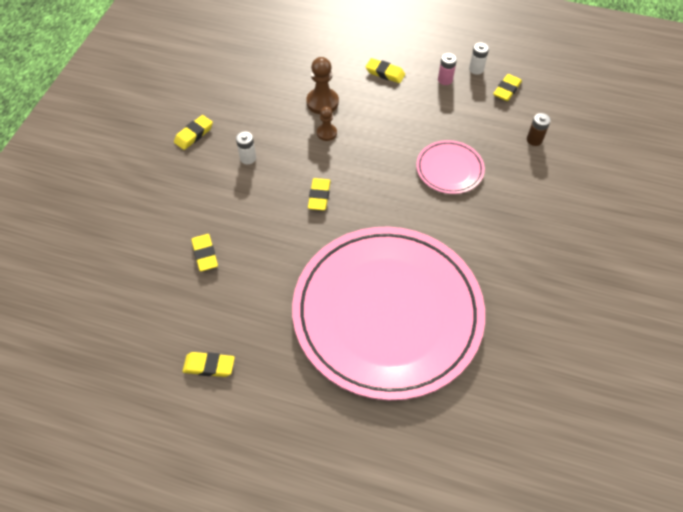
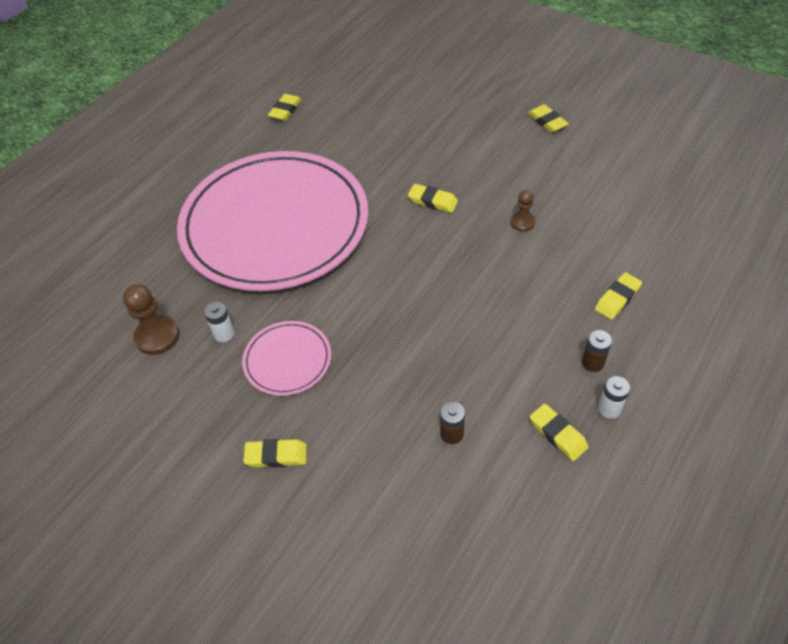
camera: 110 degrees right, 5 degrees down
yellow eraser [191,234,218,271] -> yellow eraser moved to [243,439,307,468]
white battery [236,131,256,164] -> white battery moved to [204,302,235,342]
brown pawn [306,57,339,114] -> brown pawn moved to [123,284,179,355]
pink plate [416,140,485,194] -> pink plate moved to [242,321,331,396]
pink battery [438,53,457,85] -> brown battery [582,330,612,372]

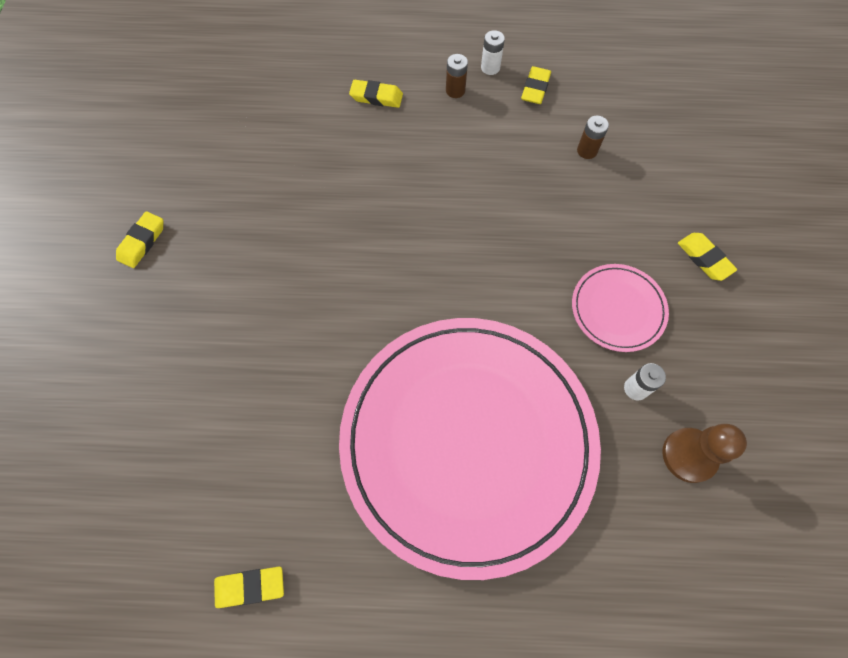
camera: 125 degrees left, 15 degrees up
yellow eraser [408,184,458,213] -> none
brown pawn [510,190,535,232] -> none

